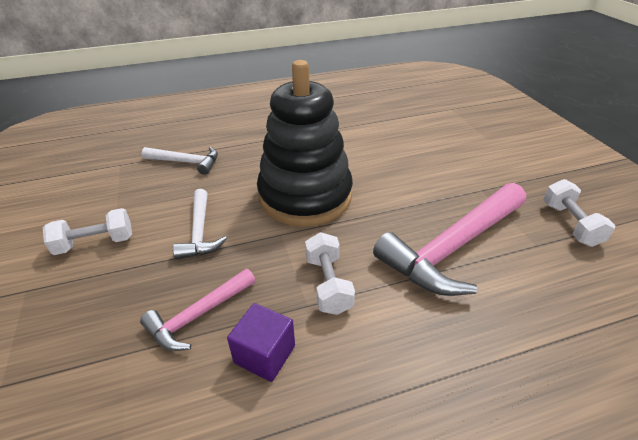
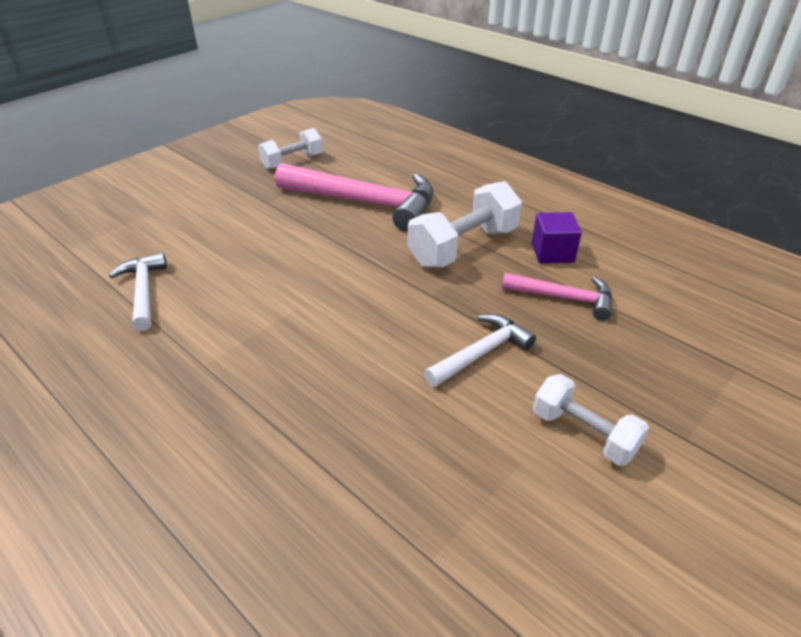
camera: 120 degrees left, 0 degrees up
white hammer [142,147,218,175] -> white hammer moved to [109,253,167,331]
black stacking toy [257,60,353,227] -> none
white dumbbell [305,232,355,315] -> white dumbbell [408,181,522,268], size x1.58

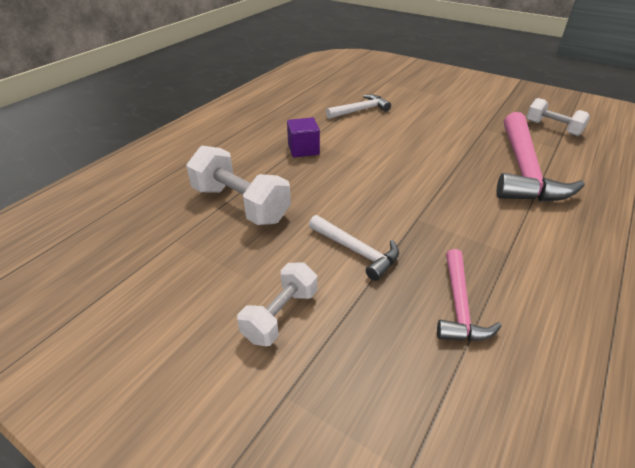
camera: 80 degrees right, 0 degrees up
white dumbbell [408,181,522,268] -> white dumbbell moved to [186,146,291,225]
purple cube [532,212,582,263] -> purple cube moved to [287,117,320,157]

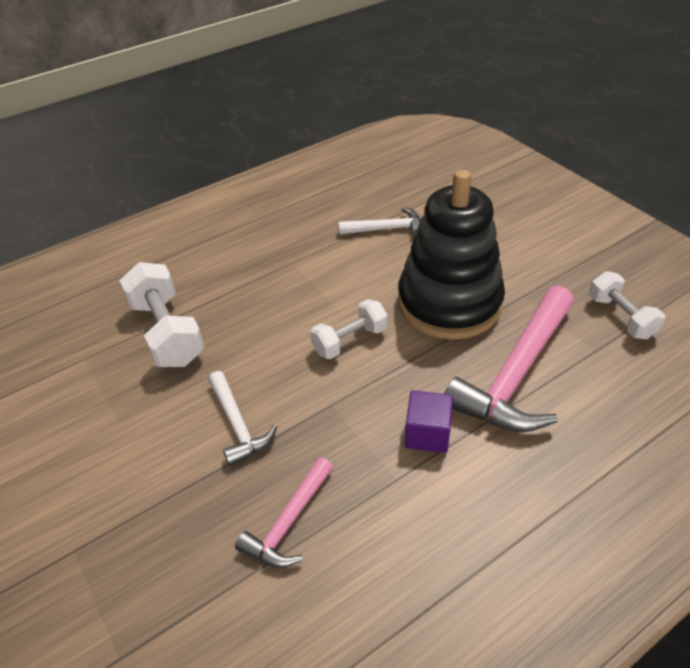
camera: 25 degrees right, 5 degrees up
white dumbbell [237,262,317,346] -> white dumbbell moved to [310,299,388,359]
purple cube [287,117,320,157] -> purple cube moved to [405,390,453,453]
none -> black stacking toy [398,170,505,340]

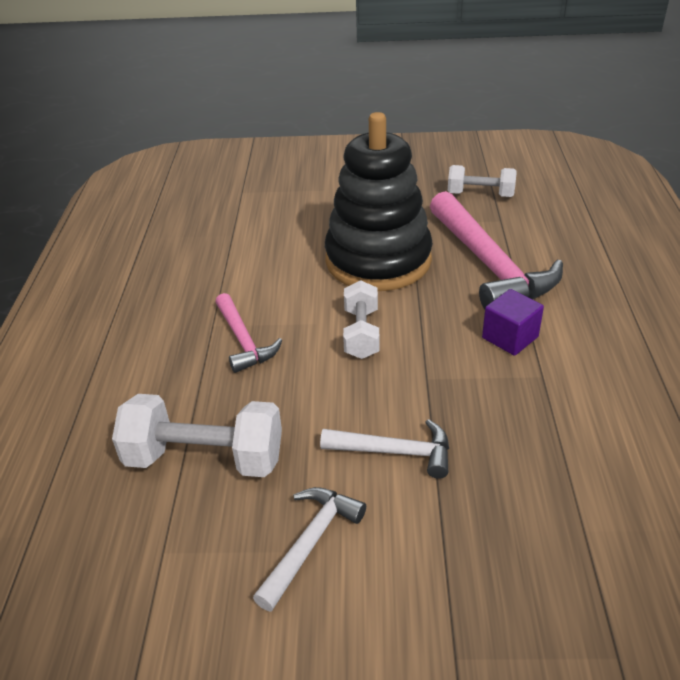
camera: 55 degrees left, 5 degrees down
pink hammer [235,457,333,568] -> pink hammer moved to [215,293,282,373]
white hammer [339,207,421,237] -> white hammer moved to [253,487,366,612]

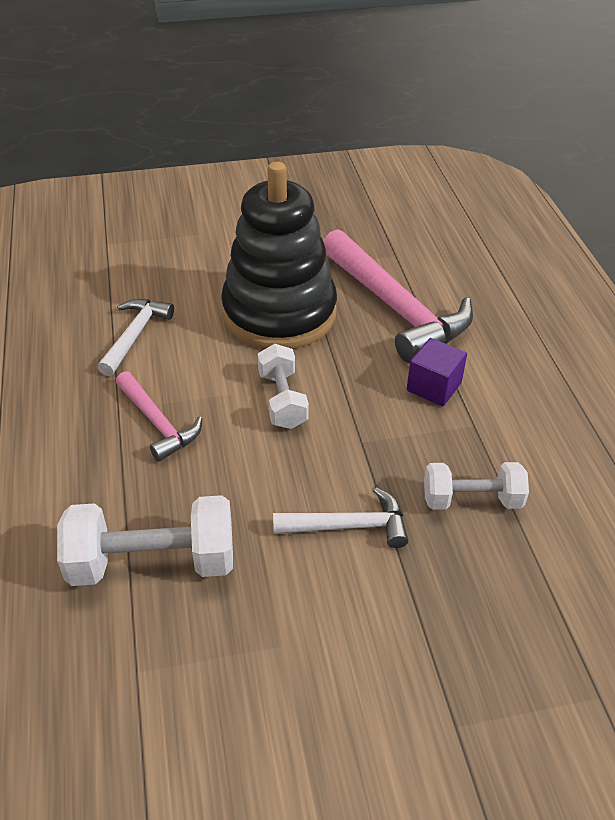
camera: 15 degrees left, 5 degrees up
white hammer [253,487,366,612] -> white hammer moved to [97,299,174,376]
white dumbbell [448,165,517,197] -> white dumbbell moved to [424,462,529,510]

